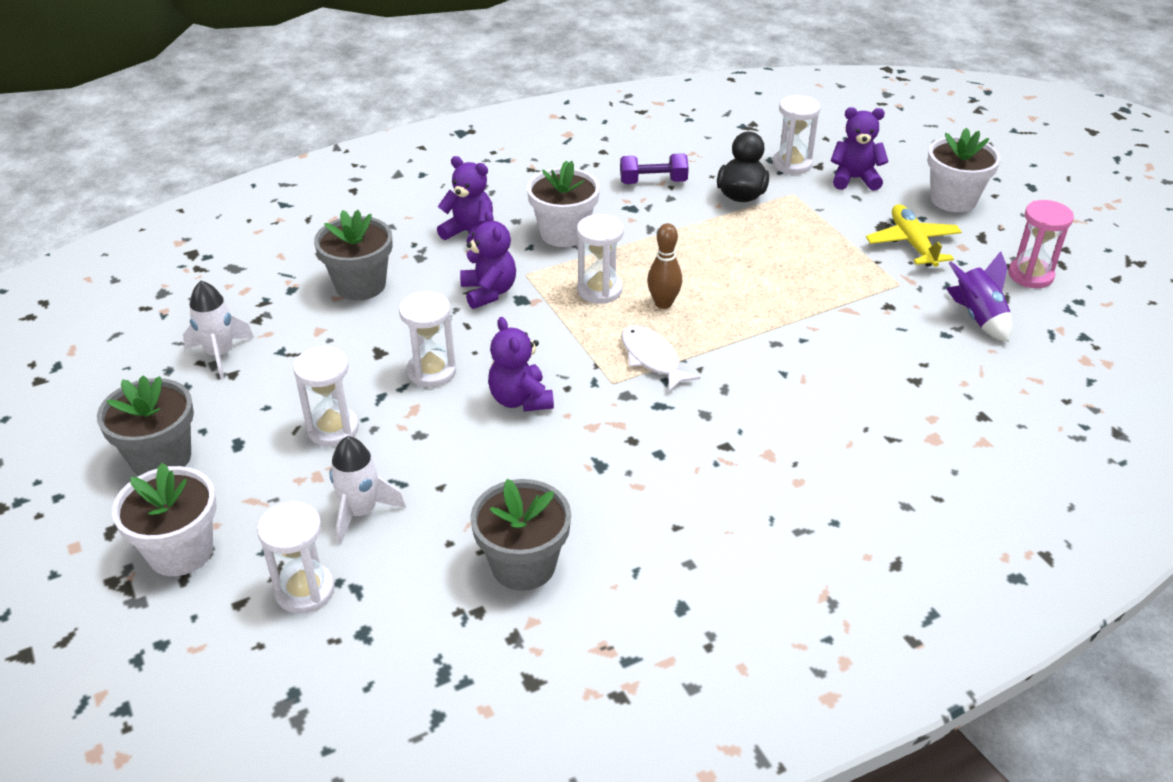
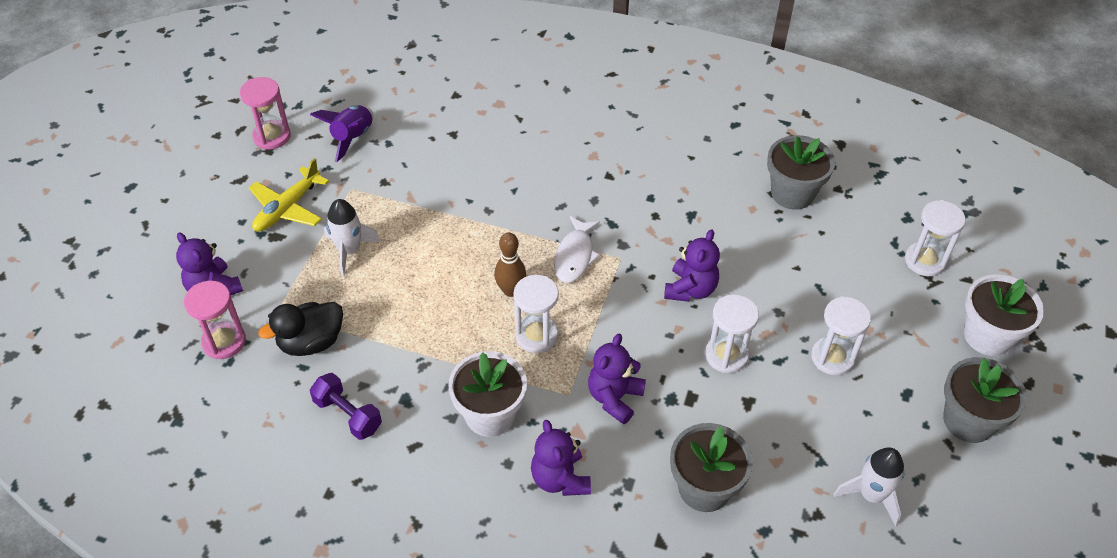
camera: 135 degrees left, 10 degrees up
white rocket [329,436,406,545] -> white rocket moved to [324,199,381,277]
white hourglass [773,95,821,174] -> pink hourglass [184,281,246,359]
white flower pot [927,128,1001,212] -> none

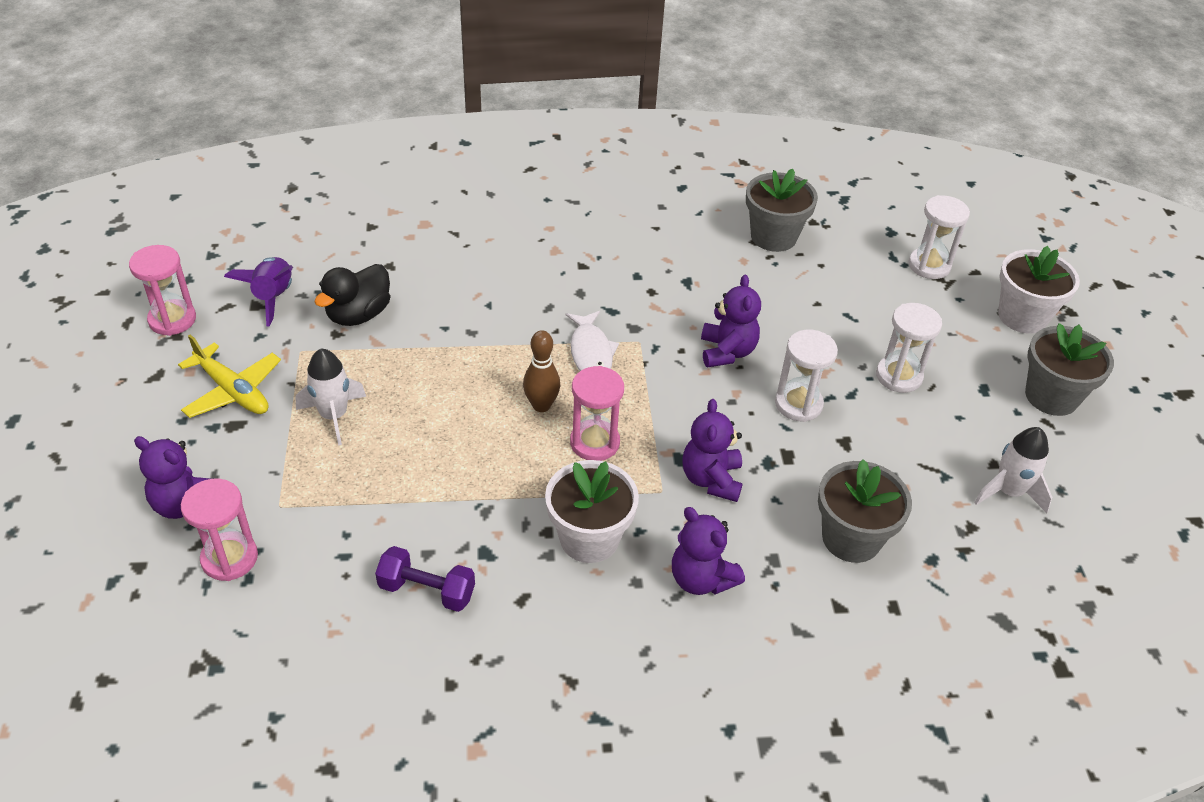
camera: 25 degrees left, 5 degrees down
yellow plane [249,158,329,232] -> yellow plane turned 60 degrees counterclockwise [178,335,281,418]
black duck [258,302,343,356] -> black duck moved to [314,264,390,326]
white hourglass [513,275,559,353] -> pink hourglass [570,366,624,461]

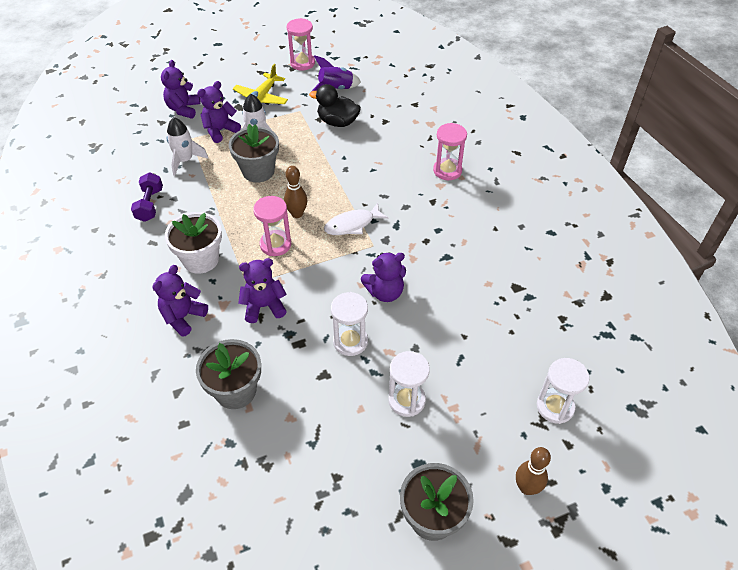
camera: 75 degrees right, 5 degrees up
pink hourglass [181,479,258,581] -> pink hourglass moved to [433,123,467,180]
grey flower pot [746,169,818,252] -> grey flower pot moved to [229,124,279,183]
white rocket [974,427,1052,513] -> white rocket moved to [167,117,208,176]
white flower pot [998,246,1080,334] -> brown bowling pin [516,447,551,495]
none -> purple teddy bear [197,81,241,143]

